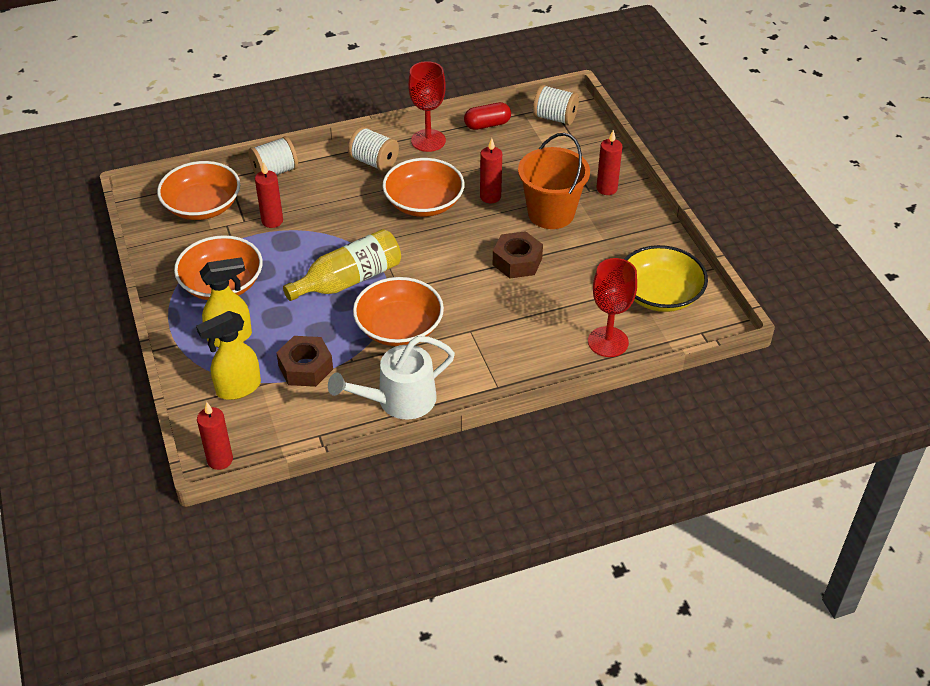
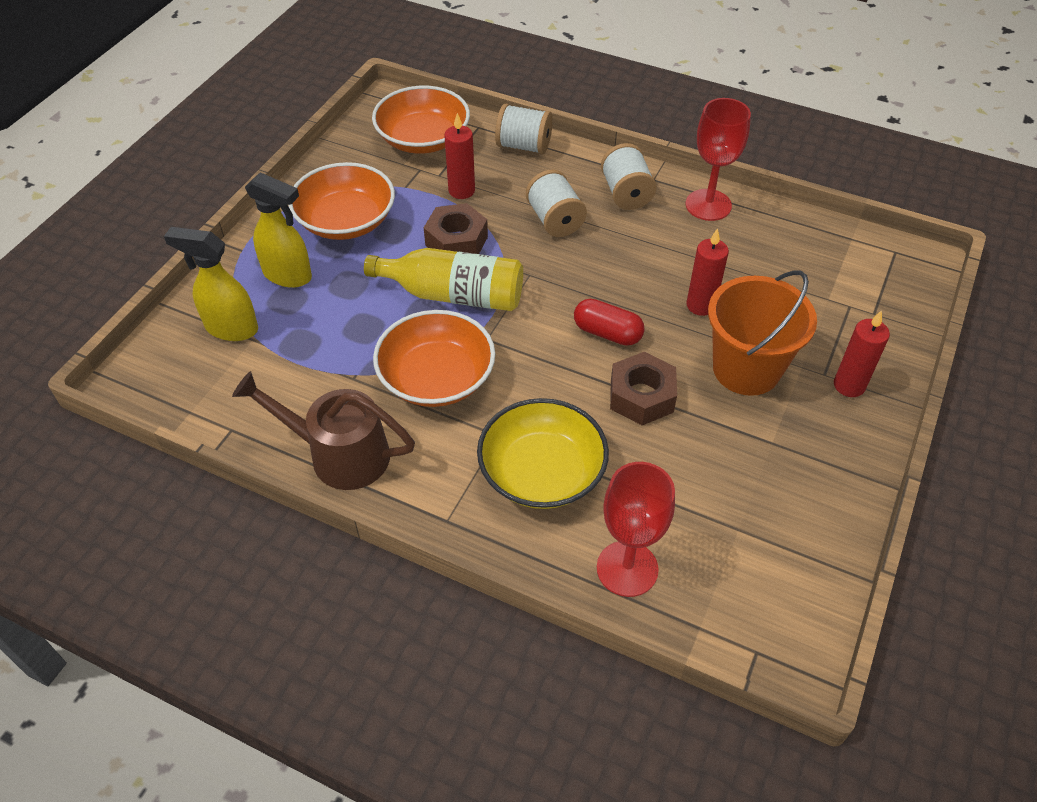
camera: 45 degrees right, 5 degrees up
red candle [197,402,233,470] -> none
brown nut [276,336,333,387] -> brown nut moved to [424,203,488,254]
white watering can [328,336,455,420] -> brown watering can [232,371,415,490]
orange bowl [382,158,464,217] -> none
red capsule [464,102,511,130] -> red capsule moved to [574,299,645,346]
white spool [533,85,579,125] -> white spool moved to [526,170,587,237]
yellow bowl [624,245,708,312] -> yellow bowl moved to [477,398,609,509]

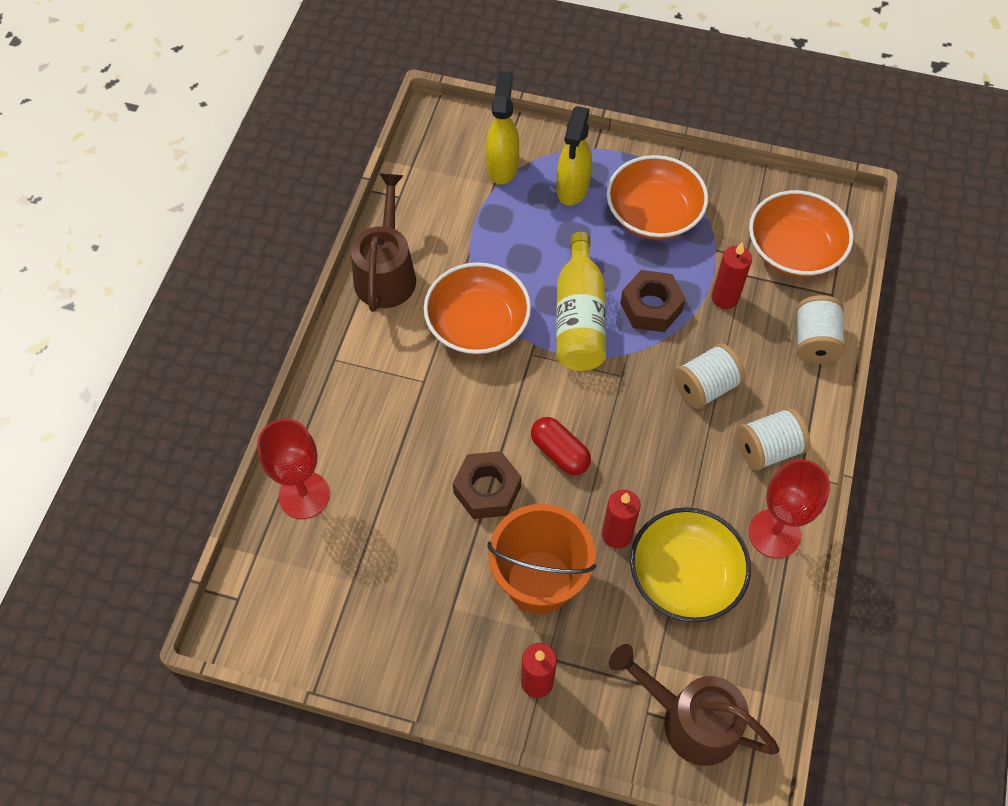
camera: 80 degrees right, 10 degrees up
yellow bowl [477,398,609,509] -> yellow bowl moved to [630,507,751,622]
red capsule [574,299,645,346] -> red capsule turned 60 degrees counterclockwise [531,417,591,475]
none -> brown watering can [609,644,779,766]

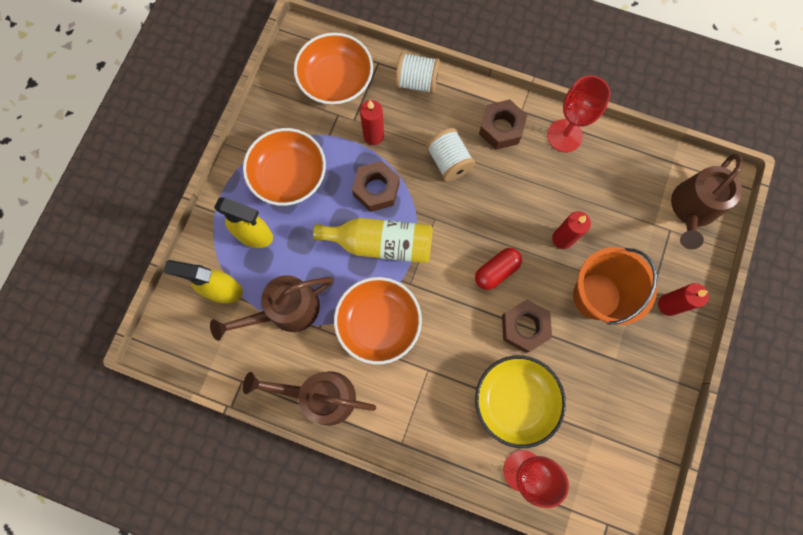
camera: 85 degrees left, 15 degrees up
yellow bowl [630,507,751,622] -> yellow bowl moved to [475,355,566,448]
white spool [737,407,810,471] -> brown nut [479,99,527,150]
none -> brown watering can [210,275,334,341]

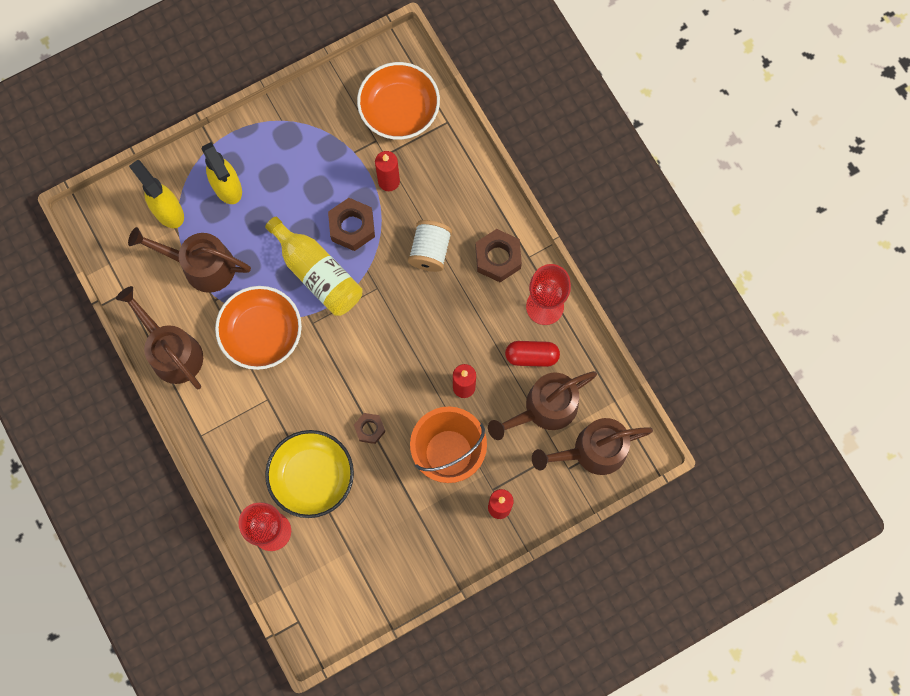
camera: 40 degrees right, 0 degrees up
orange bowl [243,128,326,206] -> none
white spool [395,52,440,94] -> none
red capsule [475,248,522,290] -> red capsule moved to [505,341,560,367]
brown nut [502,299,552,353] -> brown nut [354,413,385,444], size x0.61
none -> brown watering can [488,371,597,440]

